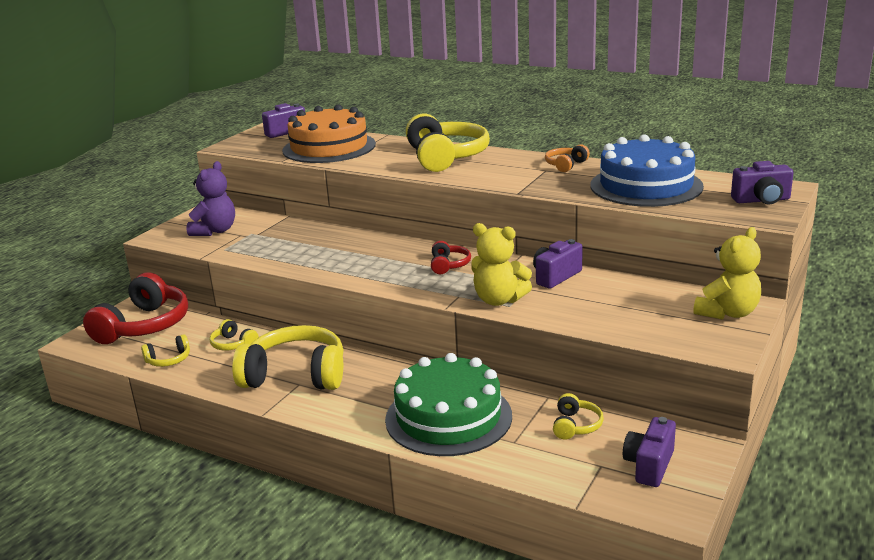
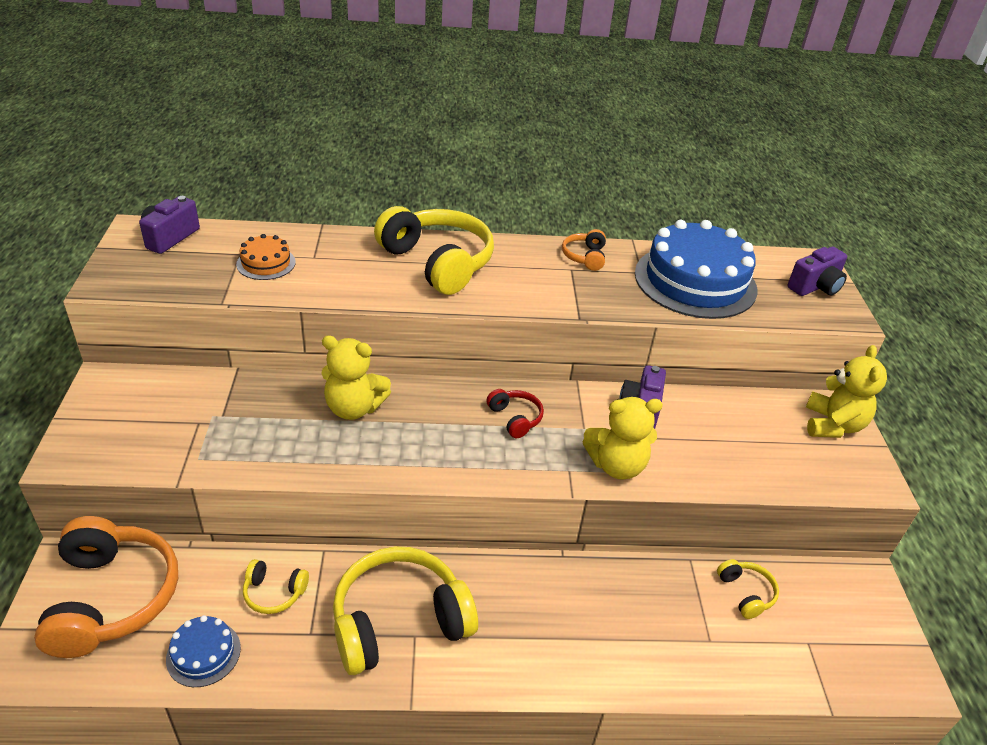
camera: 35 degrees left, 15 degrees up
red headphones [83,272,188,344] -> orange headphones [34,516,178,658]
yellow headphones [141,334,190,367] -> blue cake [166,615,241,687]
purple teddy bear [186,161,235,236] -> none
orange cake [282,104,376,163] -> orange cake [236,234,296,280], size x0.46
green cake [385,353,512,456] -> none
purple camera [623,417,676,487] -> none
none -> yellow teddy bear [321,335,391,420]

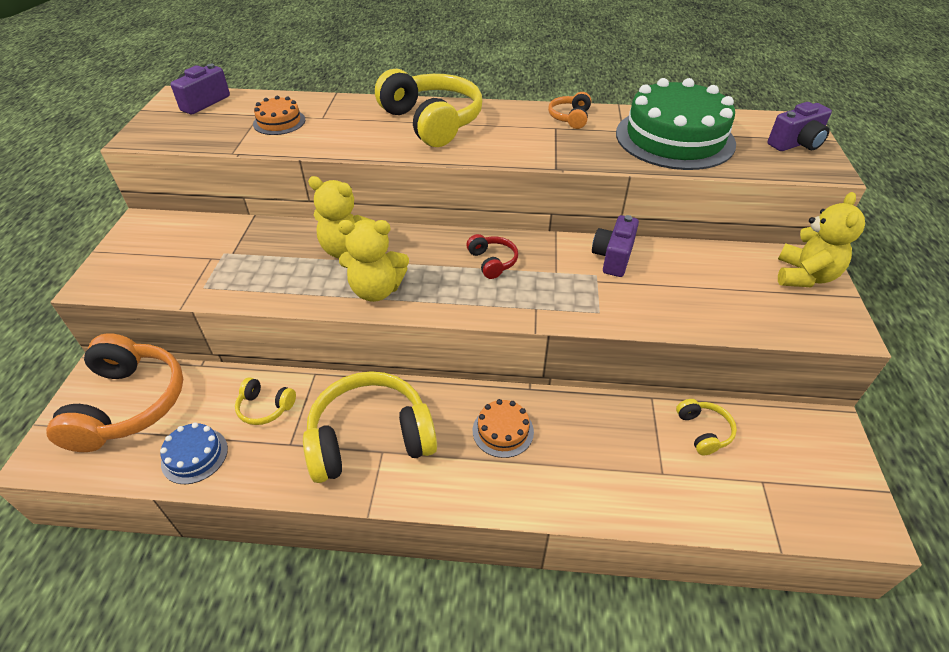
camera: 10 degrees right, 5 degrees up
yellow teddy bear [582,397,663,480] -> yellow teddy bear moved to [338,220,409,302]
blue cake [635,220,757,319] -> green cake [616,78,736,170]
none -> orange cake [473,399,534,458]

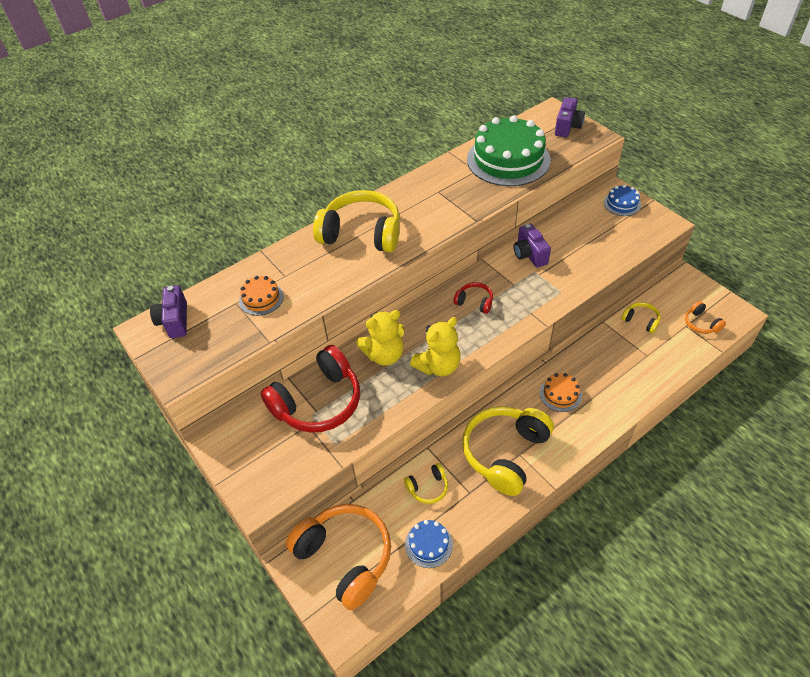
camera: 40 degrees left, 5 degrees up
orange headphones [548,92,591,129] -> orange headphones moved to [685,301,726,334]
yellow teddy bear [778,192,865,287] -> blue cake [604,185,641,216]
none -> red headphones [261,345,360,433]

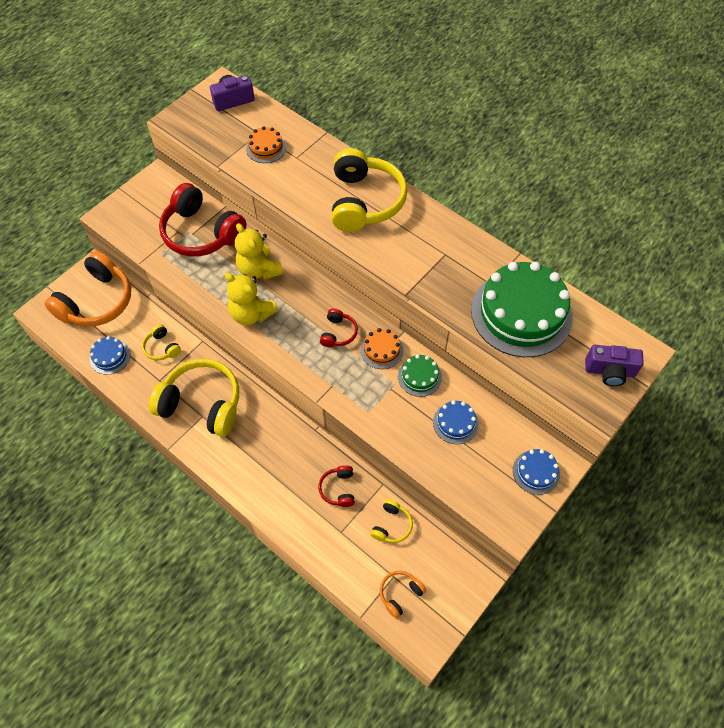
camera: 75 degrees right, 10 degrees up
purple camera [514,224,551,268] -> green cake [398,355,442,397]
orange cake [540,373,582,412] -> orange cake moved to [360,328,404,369]
none -> red headphones [318,465,355,507]
none -> blue cake [433,400,479,444]

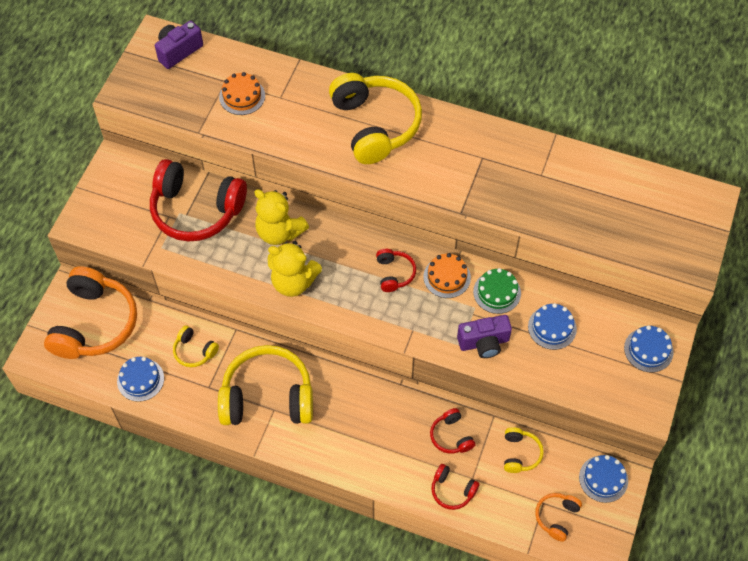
camera: 20 degrees left, 0 degrees up
green cake [471,262,573,357] -> none
purple camera [585,345,644,386] -> purple camera moved to [457,315,512,358]
none -> red headphones [431,464,480,510]
none -> blue cake [579,455,628,503]

